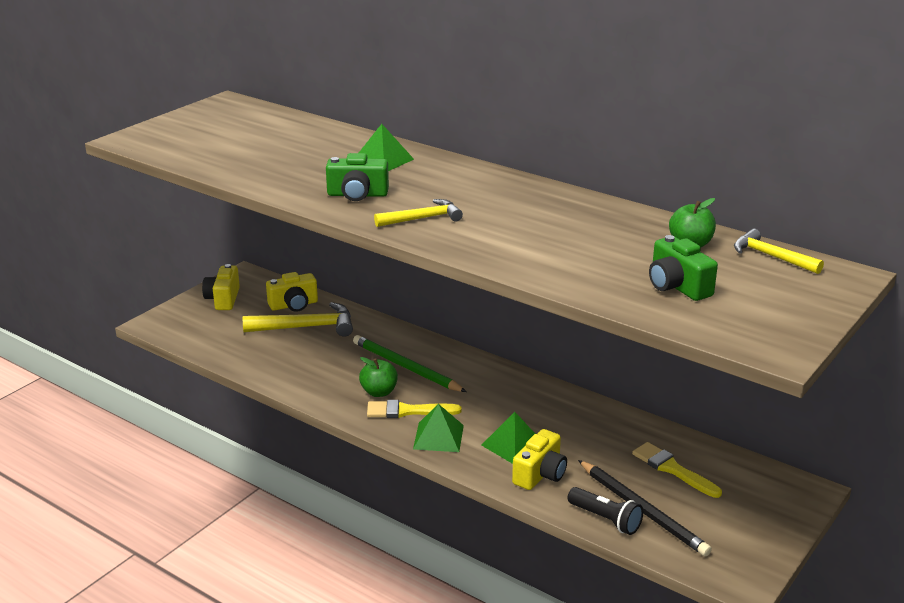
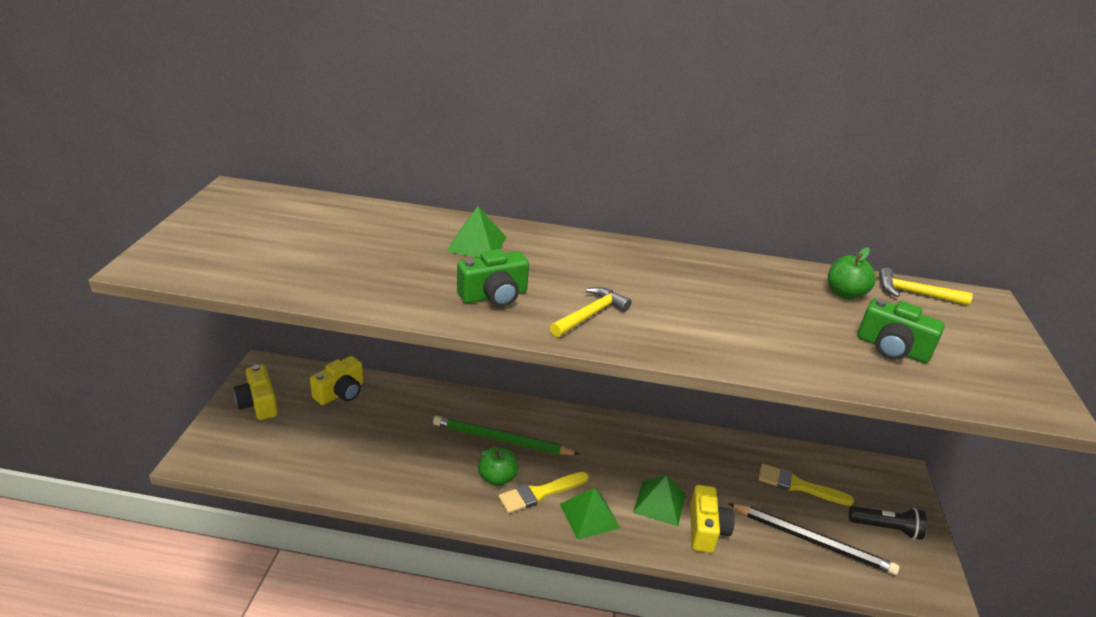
camera: 30 degrees left, 5 degrees up
yellow hammer [243,302,353,337] -> none
black flashlight [568,487,643,535] -> black flashlight moved to [849,506,927,540]

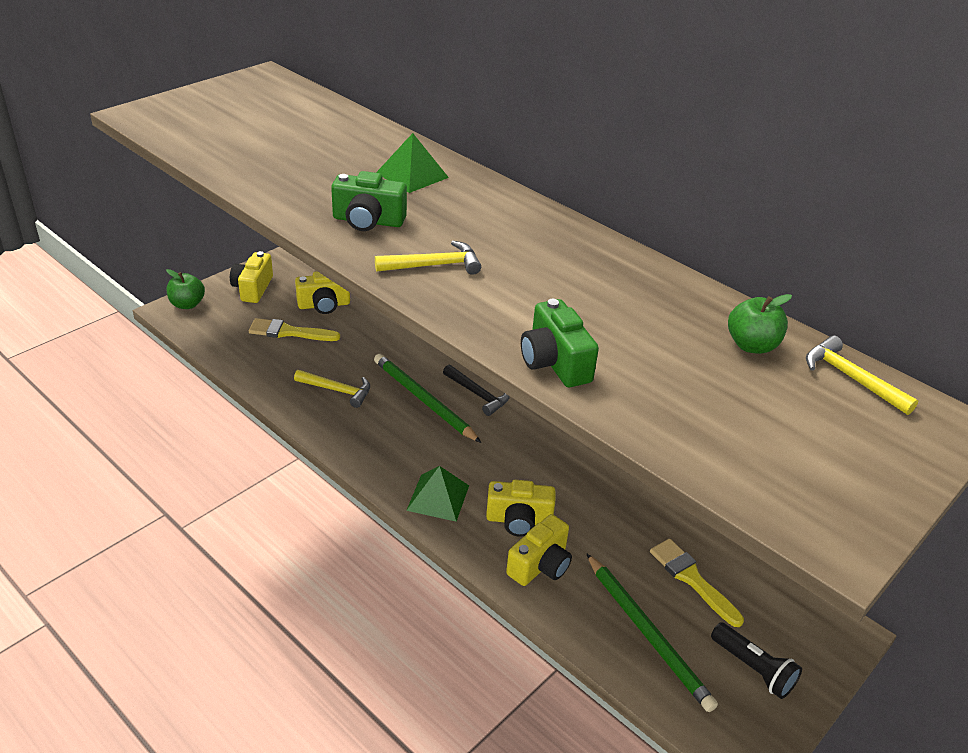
camera: 35 degrees right, 5 degrees up
green apple [478,447,518,486] -> green apple moved to [166,269,205,309]
yellow brush [498,472,589,514] -> yellow brush moved to [249,318,340,341]
green pyramid [633,475,686,526] -> yellow camera [486,480,555,536]
black pencil [728,503,899,575] -> green pencil [586,553,718,712]
green camera [857,298,945,363] -> green camera moved to [521,299,599,387]
none -> yellow hammer [294,370,370,408]
none -> black hammer [443,364,510,416]

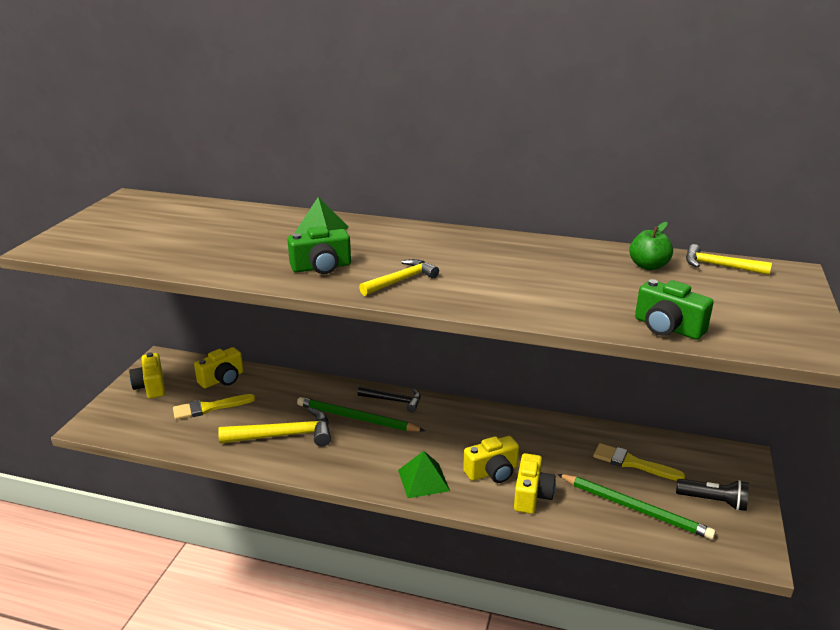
camera: 25 degrees left, 10 degrees down
green apple [166,269,205,309] -> none
yellow hammer [294,370,370,408] -> yellow hammer [218,407,331,446], size x1.59
green camera [521,299,599,387] -> green camera moved to [635,279,714,340]

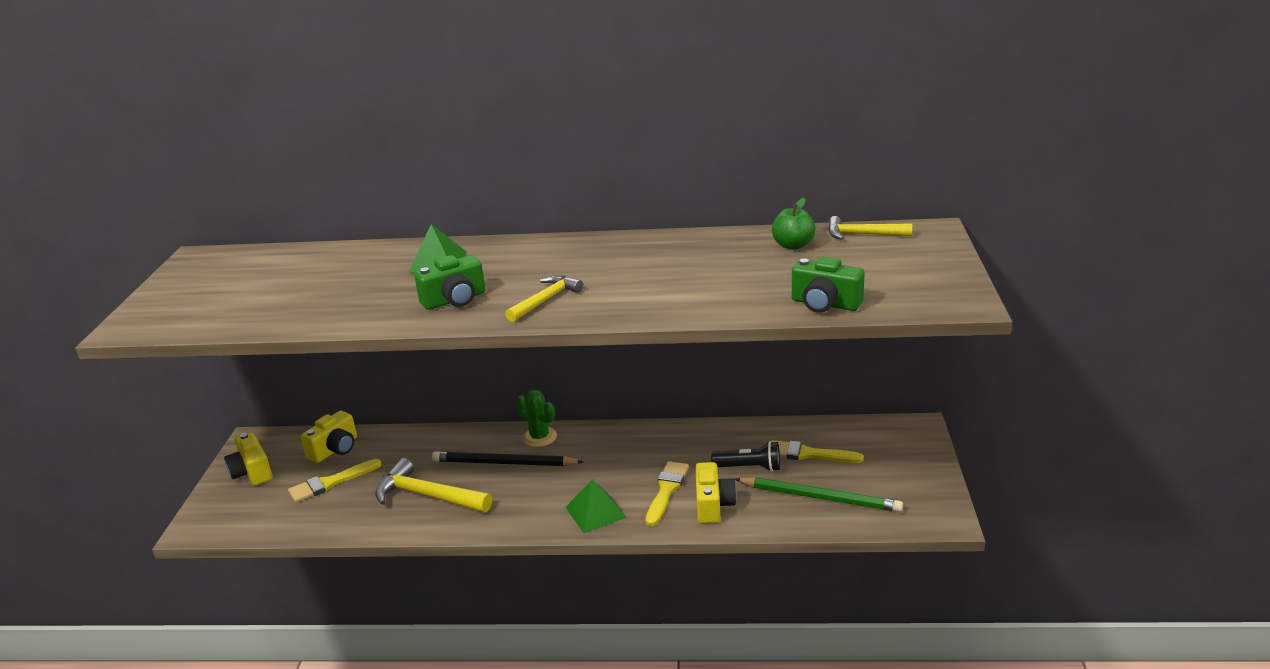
camera: 10 degrees left, 0 degrees up
yellow hammer [218,407,331,446] -> yellow hammer turned 135 degrees counterclockwise [375,458,492,512]
green pencil [297,397,425,432] -> black pencil [432,451,584,466]
black hammer [357,386,421,412] -> green cactus [516,390,557,447]
yellow camera [463,436,519,483] -> yellow brush [645,461,689,526]
black flashlight [676,479,749,511] -> black flashlight moved to [711,441,780,472]

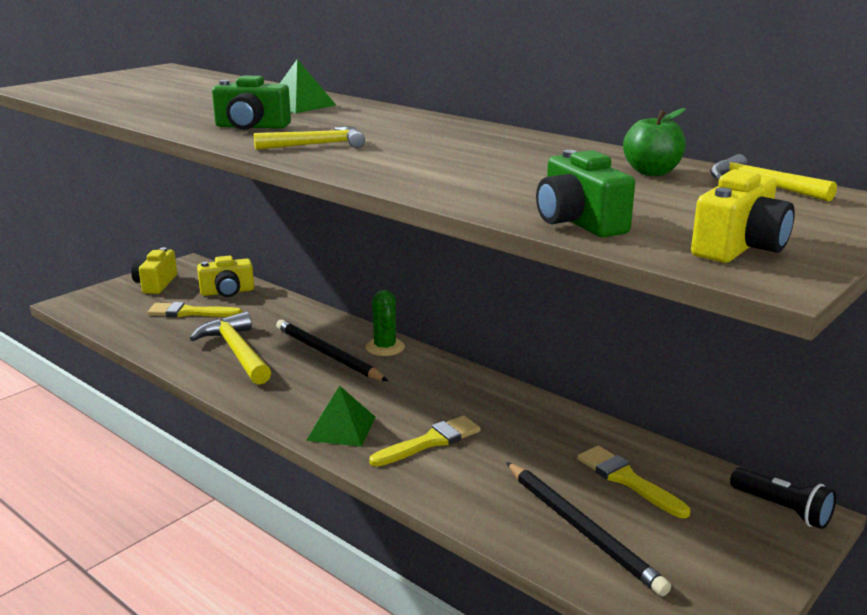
camera: 35 degrees right, 5 degrees down
yellow camera [695,462,737,524] -> yellow camera moved to [691,169,795,263]
black flashlight [711,441,780,472] -> black flashlight moved to [730,467,836,529]
green pencil [735,477,903,512] -> black pencil [506,462,671,596]

